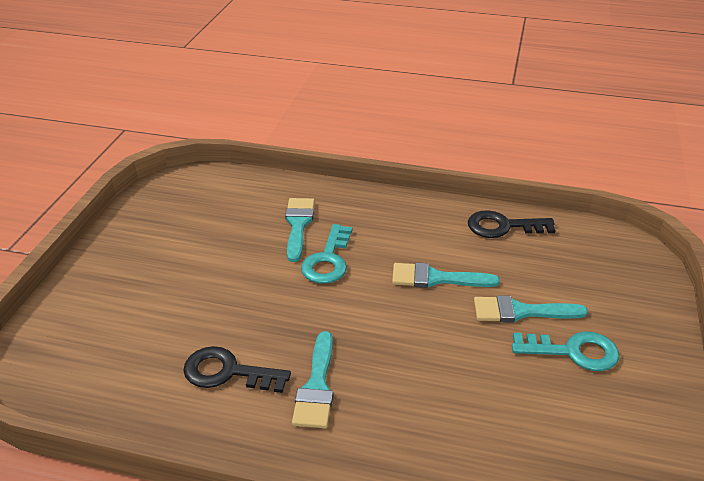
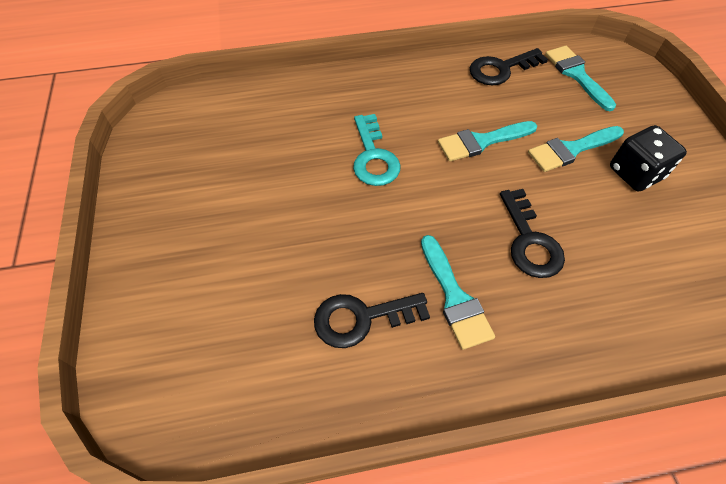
camera: 25 degrees left, 20 degrees up
turquoise brush [285,198,315,262] -> turquoise brush moved to [545,46,616,111]
turquoise key [512,332,619,371] -> black dice [610,125,687,192]
none -> black key [500,189,565,278]

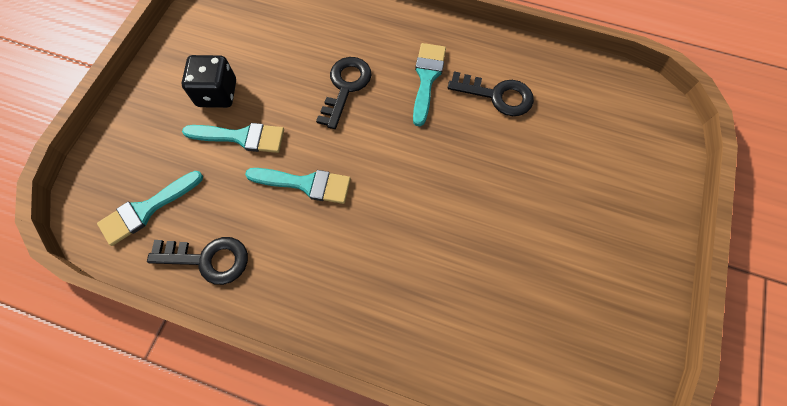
camera: 150 degrees left, 10 degrees up
turquoise key [353,114,401,186] -> none
turquoise brush [545,46,616,111] -> turquoise brush turned 45 degrees clockwise [97,171,203,246]

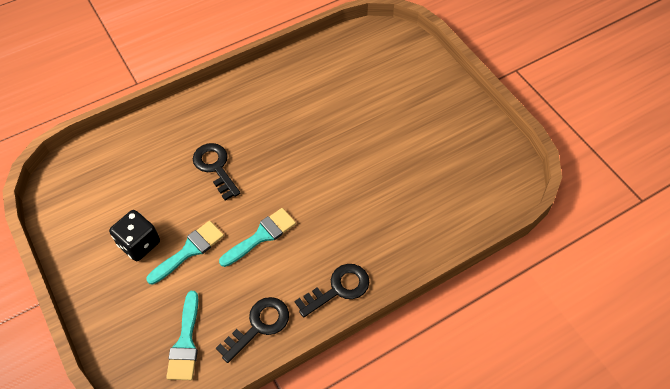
camera: 50 degrees left, 10 degrees down
turquoise brush [413,43,446,126] -> none
black key [448,71,534,116] -> black key moved to [295,264,369,318]

